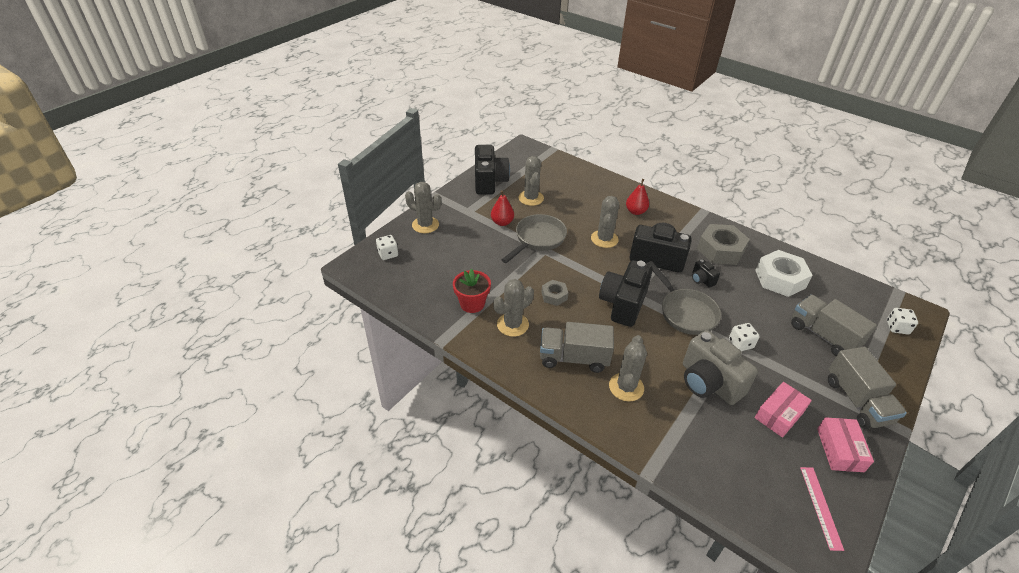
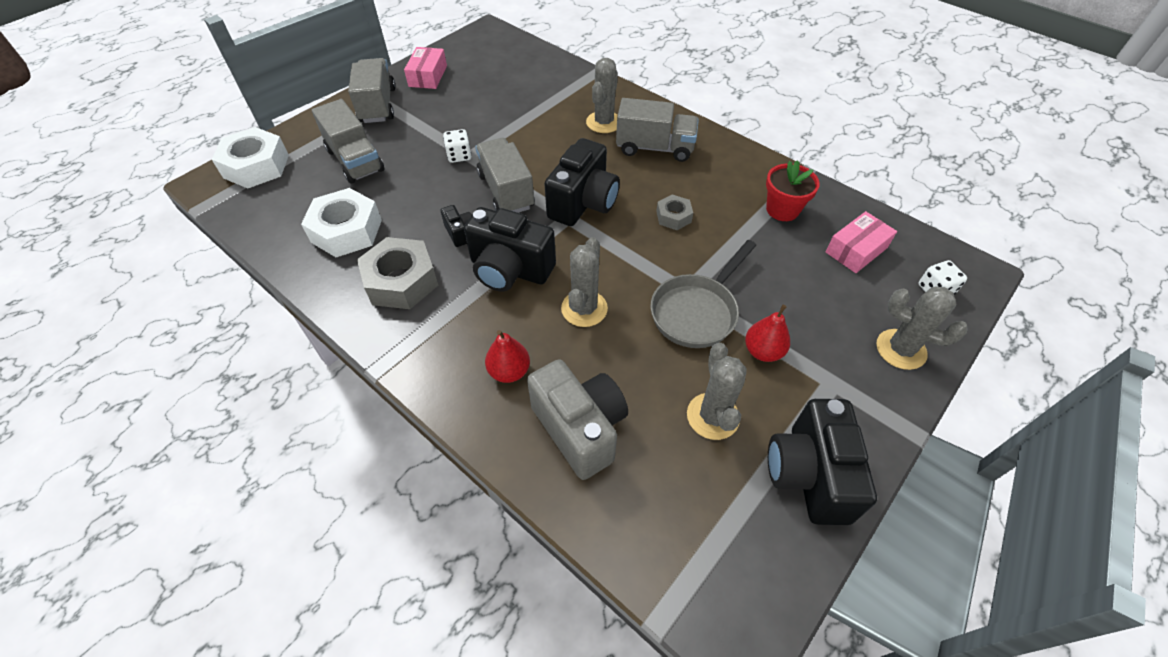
camera: 175 degrees left, 10 degrees up
grey cactus [493,279,534,337] -> none
grey pan [647,261,721,335] -> grey truck [475,138,535,213]
grey camera [683,330,758,405] -> grey camera moved to [527,359,628,480]
pink box [755,382,812,438] -> pink box moved to [826,211,897,273]
pink ruler [800,467,844,551] -> none
white dice [887,308,918,334] -> white nut [212,127,289,188]

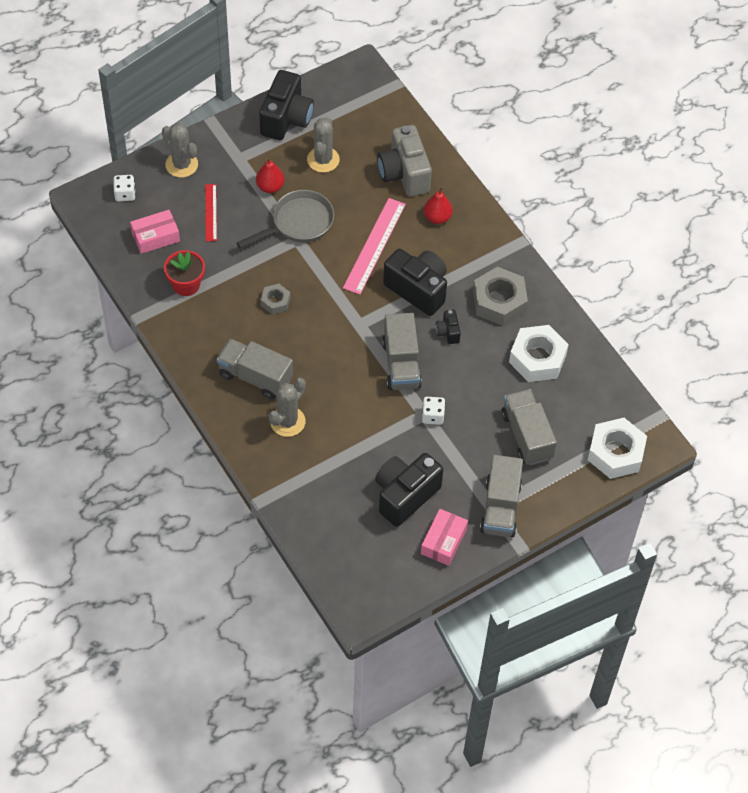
camera: 165 degrees left, 5 degrees up
black camera [545,138,620,226] -> black camera moved to [375,453,443,527]
grey cactus [561,237,608,327] -> pink ruler [343,198,406,294]
none -> red ruler [205,184,217,241]

